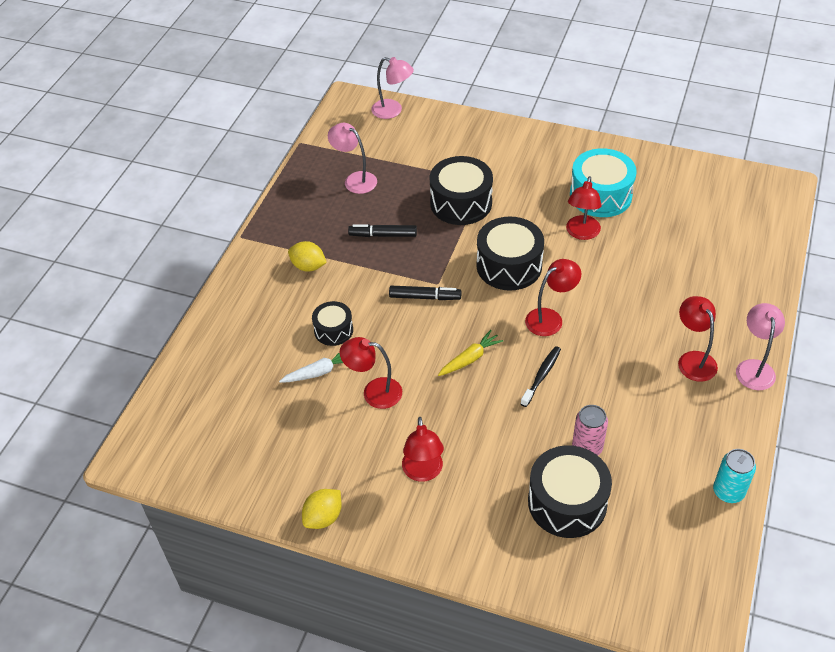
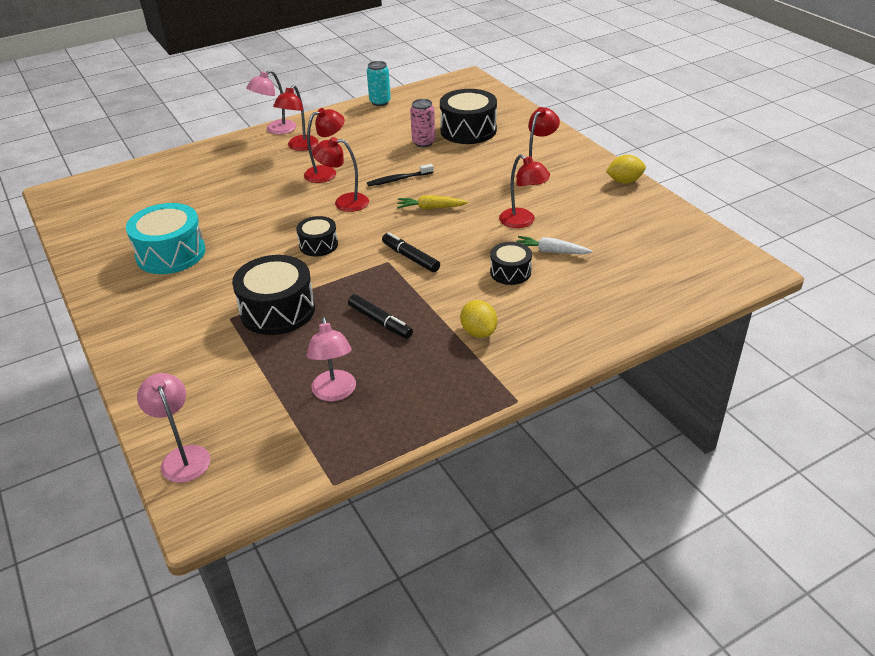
camera: 140 degrees left, 10 degrees down
black drum [477,216,544,291] -> black drum [296,216,338,256], size x0.57
red lamp [566,176,601,240] -> red lamp moved to [304,108,344,183]

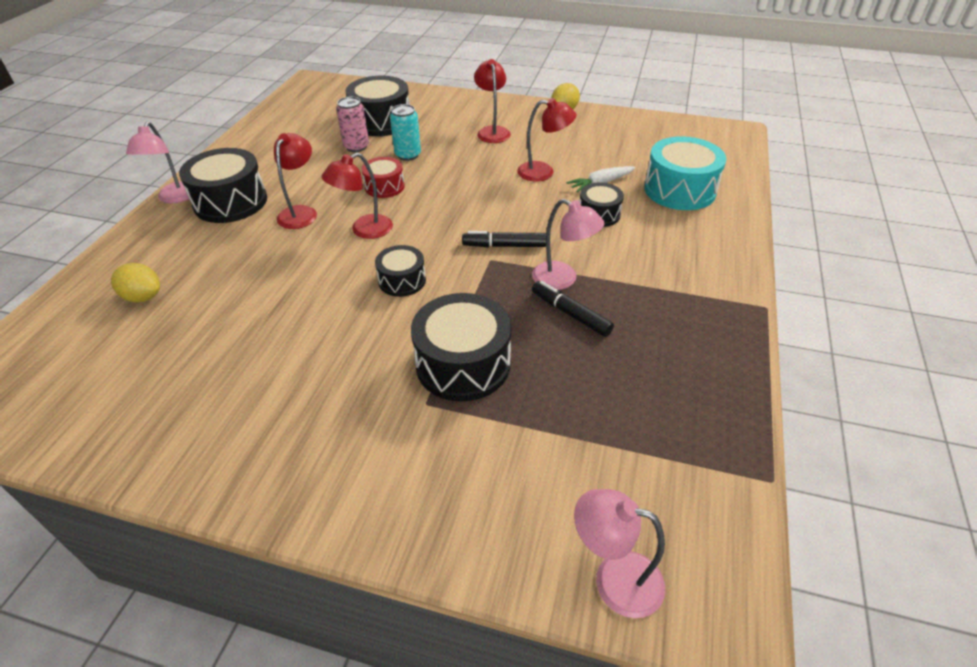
camera: 45 degrees left, 5 degrees up
turquoise drum [126,203,205,274] -> turquoise drum moved to [644,136,726,210]
red lamp [273,85,319,151] -> black drum [179,148,267,223]
pink lamp [307,317,356,402] -> pink lamp moved to [532,199,605,290]
black marker [348,294,413,339] -> black marker turned 135 degrees counterclockwise [532,281,614,337]
turquoise can [367,61,391,106] -> turquoise can moved to [390,104,421,161]
black toothbrush [367,164,434,186] -> red drum [362,157,405,198]
yellow carrot [397,195,469,210] -> none
yellow lemon [460,300,497,338] -> yellow lemon moved to [111,263,160,302]

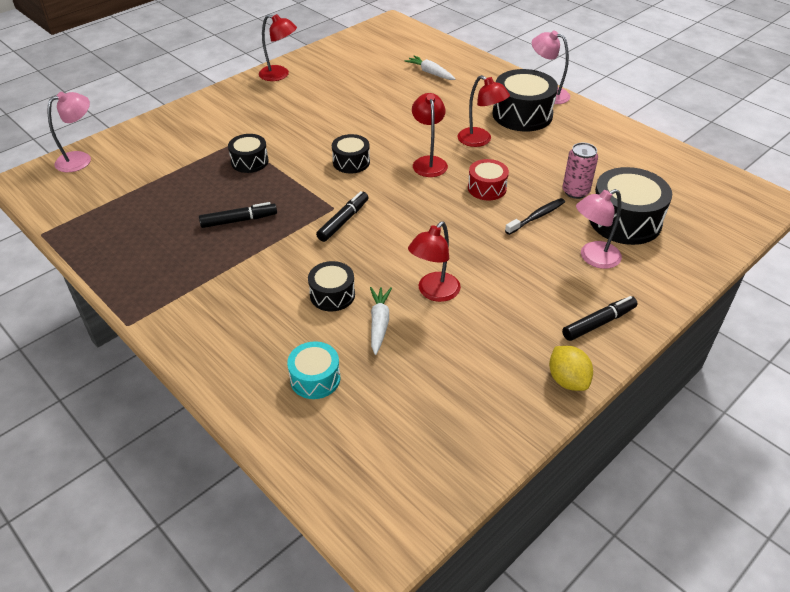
camera: 120 degrees right, 0 degrees up
yellow lemon [111,263,160,302] -> white carrot [404,55,455,80]
turquoise can [390,104,421,161] -> black toothbrush [505,198,565,235]
black drum [411,293,511,402] -> black drum [228,134,268,173], size x0.57
red lamp [474,59,511,143] -> red lamp moved to [259,14,297,81]
pink lamp [532,199,605,290] -> pink lamp moved to [576,189,622,269]
turquoise drum [644,136,726,210] -> turquoise drum [287,341,340,399], size x0.57
none -> black marker [562,296,638,341]

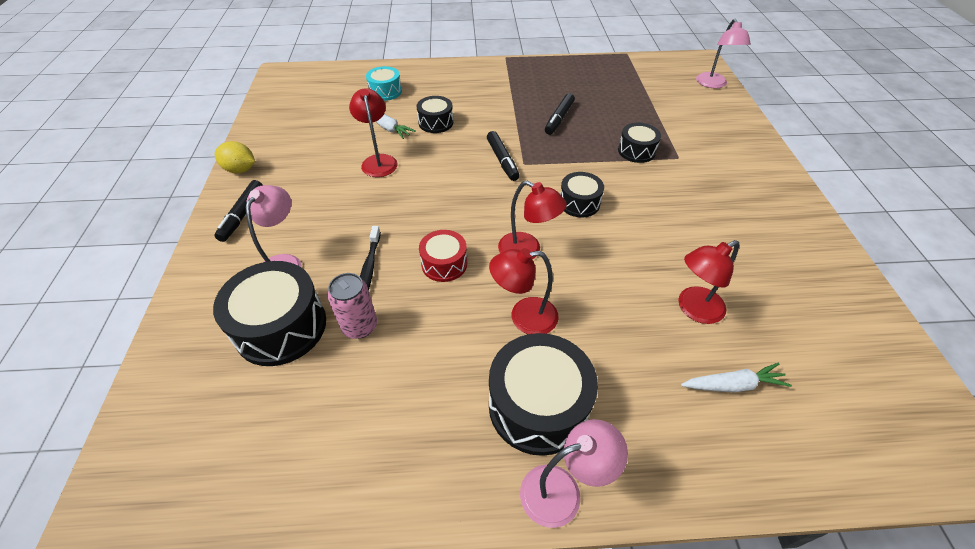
camera: 130 degrees right, 5 degrees up
red lamp [259,14,297,81] -> red lamp moved to [678,240,739,324]

